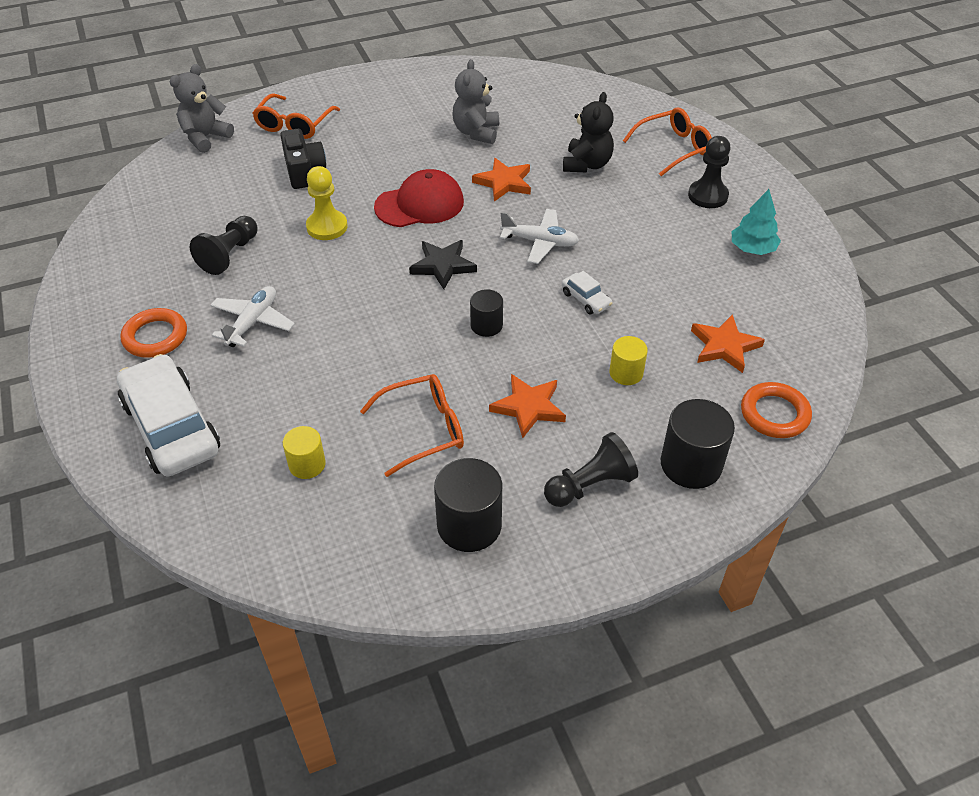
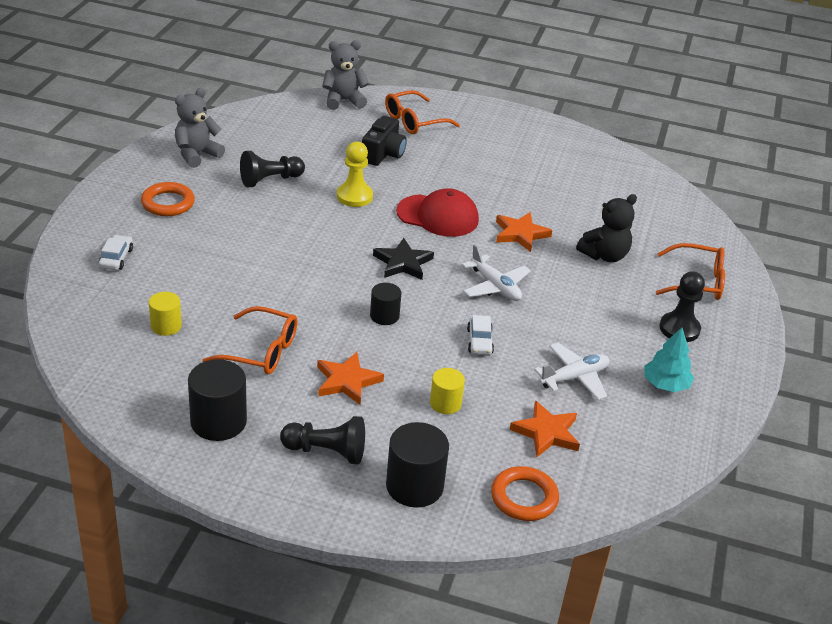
camera: 35 degrees right, 10 degrees down
white car [117,354,220,476] -> white car [99,235,133,270], size x0.43
white plane [210,286,295,347] -> white plane moved to [534,343,610,400]
grey teddy bear [453,59,499,144] -> grey teddy bear moved to [175,88,225,168]

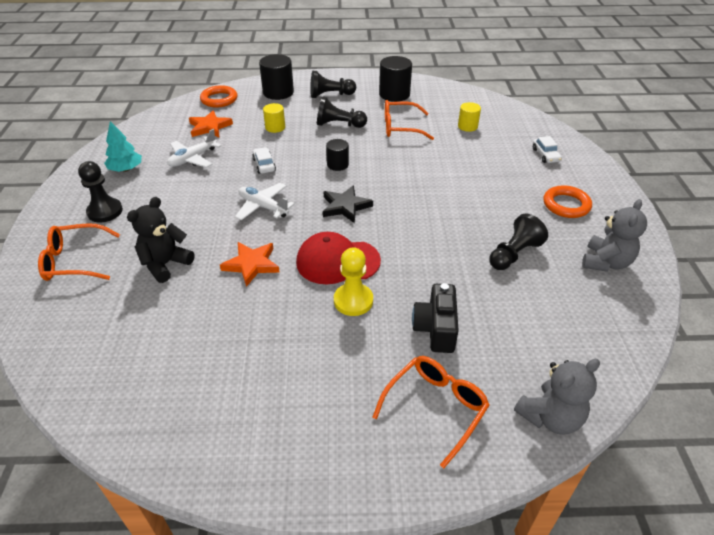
camera: 165 degrees right, 5 degrees up
orange star [317,352,384,405] -> black pawn [317,97,367,128]
yellow pawn [337,142,373,207] -> yellow pawn moved to [334,247,373,316]

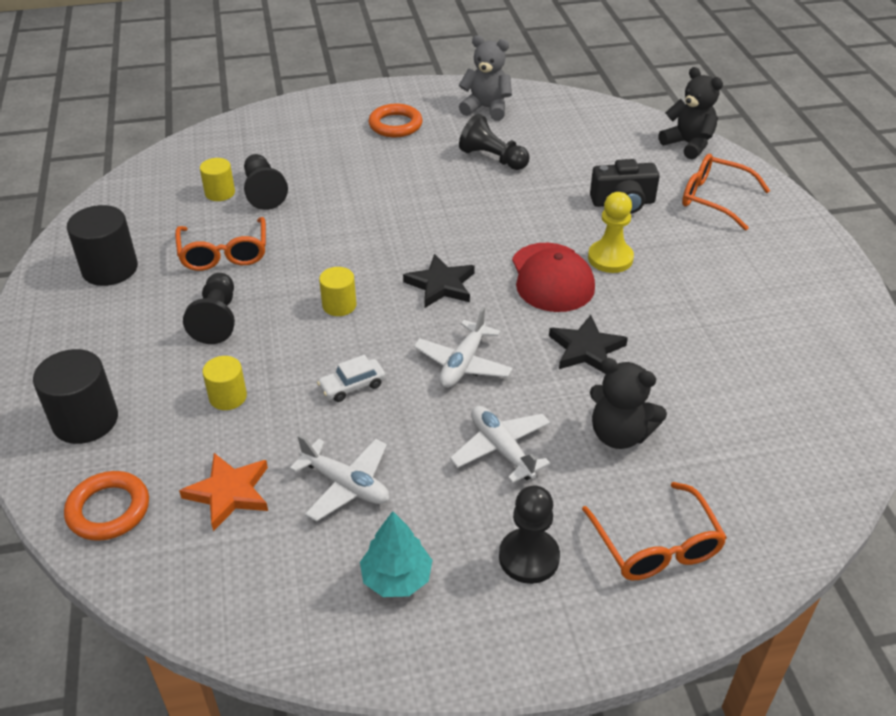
camera: 100 degrees left, 0 degrees up
orange star [220,242,280,287] -> black star [549,315,628,374]
black pawn [310,71,356,98] -> black pawn moved to [244,154,288,210]
black cylinder [326,139,349,171] -> yellow cylinder [319,267,356,316]
grey teddy bear [514,359,600,435] -> black teddy bear [658,67,723,159]
white car [533,136,562,163] -> none
none -> white plane [450,406,550,483]

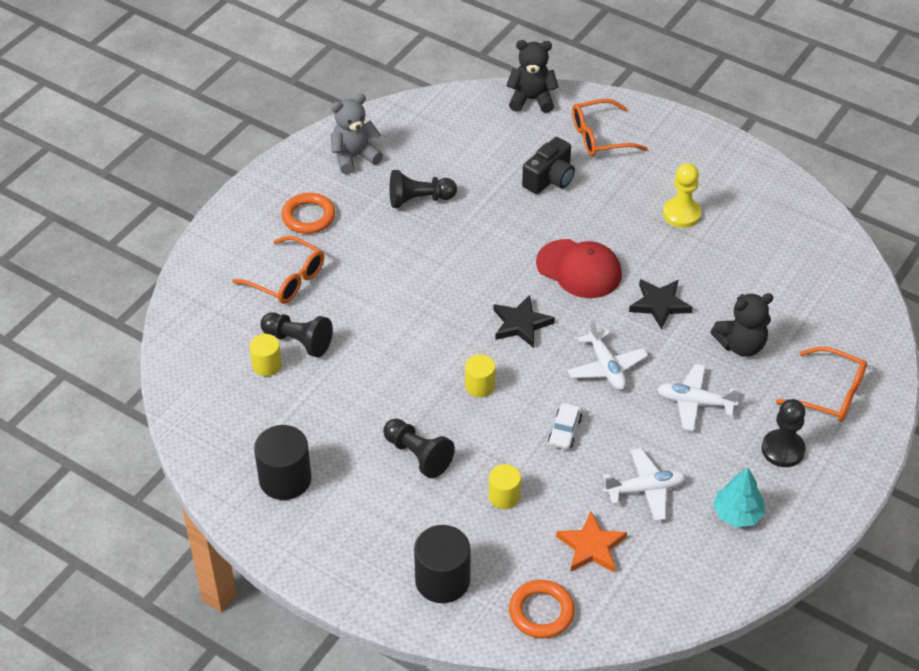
camera: 45 degrees left, 5 degrees up
orange glasses [175,217,266,271] -> orange glasses moved to [232,236,324,304]
yellow pawn [588,192,634,273] -> yellow pawn moved to [663,163,701,228]

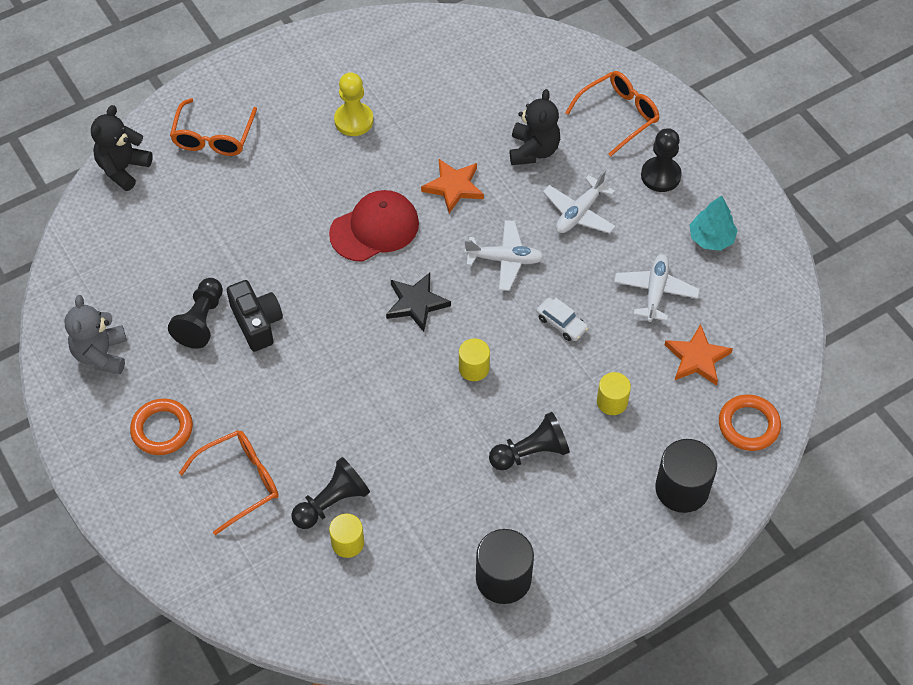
camera: 65 degrees left, 10 degrees up
black camera [522,137,575,194] -> black camera moved to [227,280,283,352]
black star [629,279,693,329] -> orange star [421,159,484,213]

